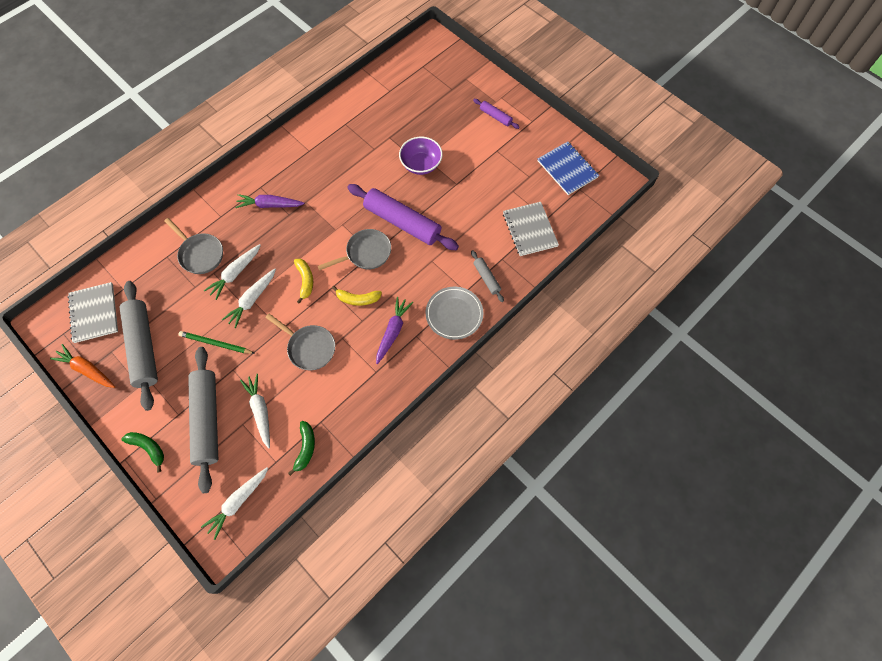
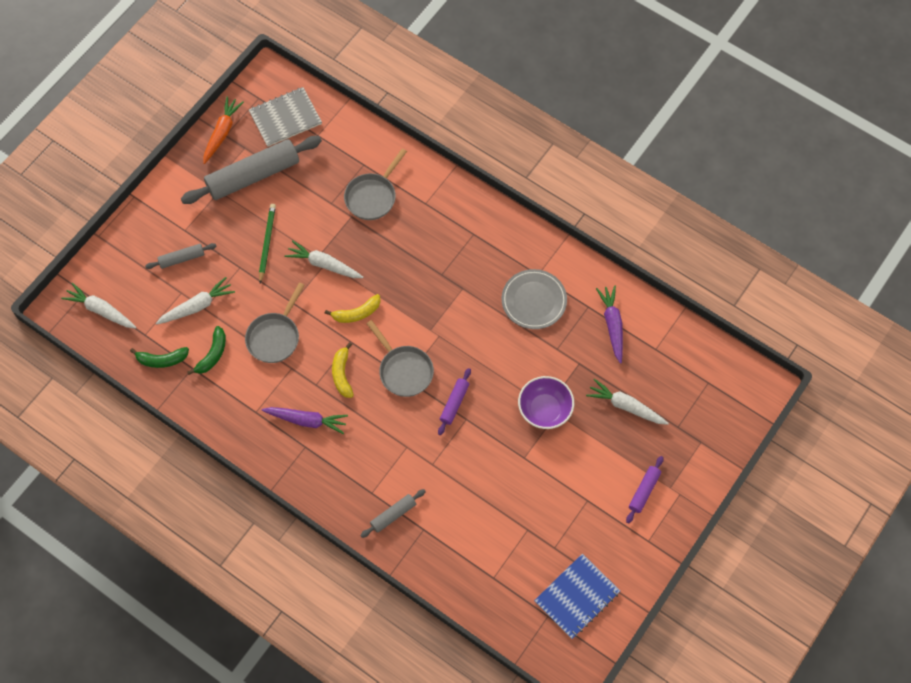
camera: 80 degrees right, 0 degrees up
green banana [121,432,164,472] -> green banana moved to [187,326,226,375]
grey rolling pin [188,347,218,493] -> grey rolling pin [145,243,216,269], size x0.47
white carrot [204,244,261,300] -> white carrot moved to [586,379,669,425]
purple carrot [235,194,305,208] -> purple carrot moved to [596,285,623,364]
purple rolling pin [347,184,459,250] -> purple rolling pin [438,368,471,435], size x0.47
grey plate [426,287,483,340] -> grey plate moved to [502,269,567,329]
grey notebook [503,202,559,256] -> none

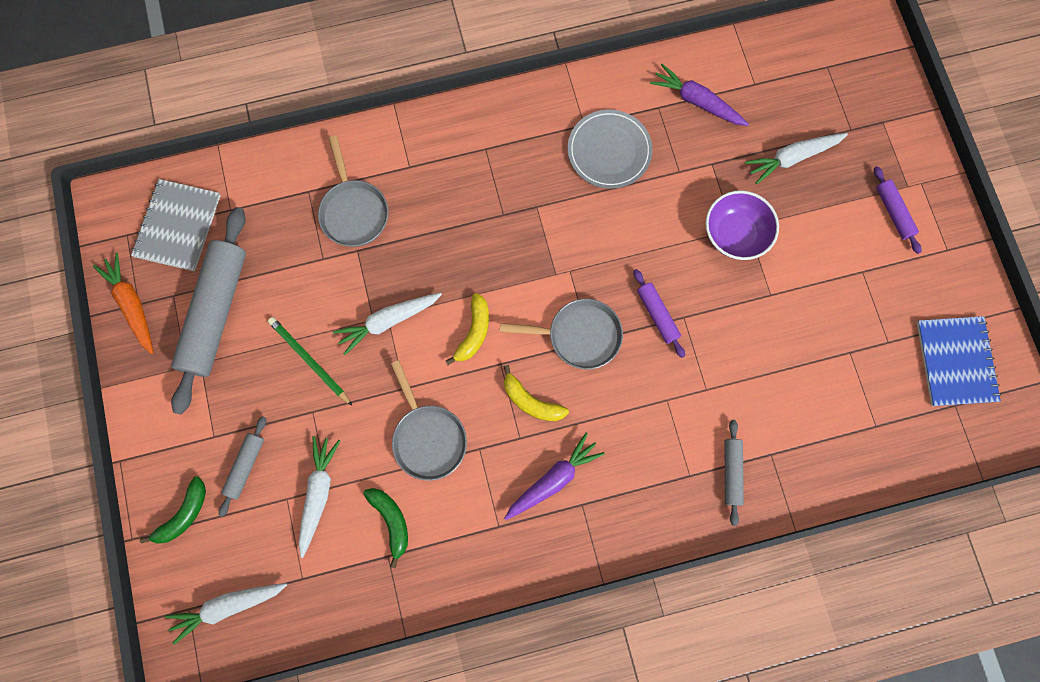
camera: 50 degrees left, 10 degrees up
green banana [130,347,189,368] -> green banana moved to [140,476,206,544]

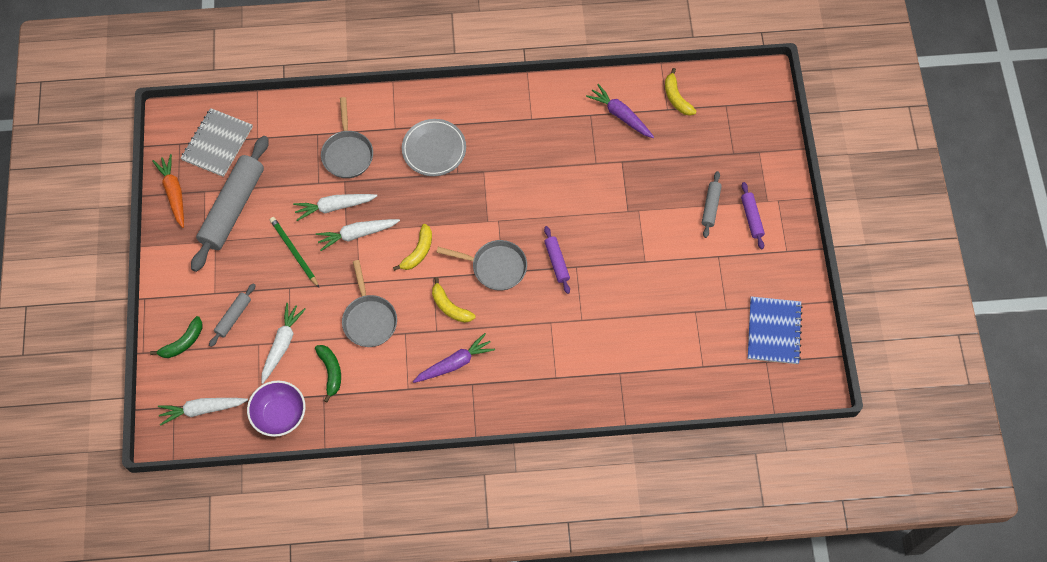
camera: 10 degrees right, 10 degrees down
grey plate [568,109,653,189] -> grey plate moved to [402,119,466,176]
purple bowl [706,190,779,260] -> purple bowl moved to [247,380,306,437]
grey rolling pin [724,420,744,526] -> grey rolling pin moved to [702,171,722,238]
white carrot [745,133,848,184] -> white carrot moved to [293,194,377,221]
none -> yellow banana [665,68,697,116]

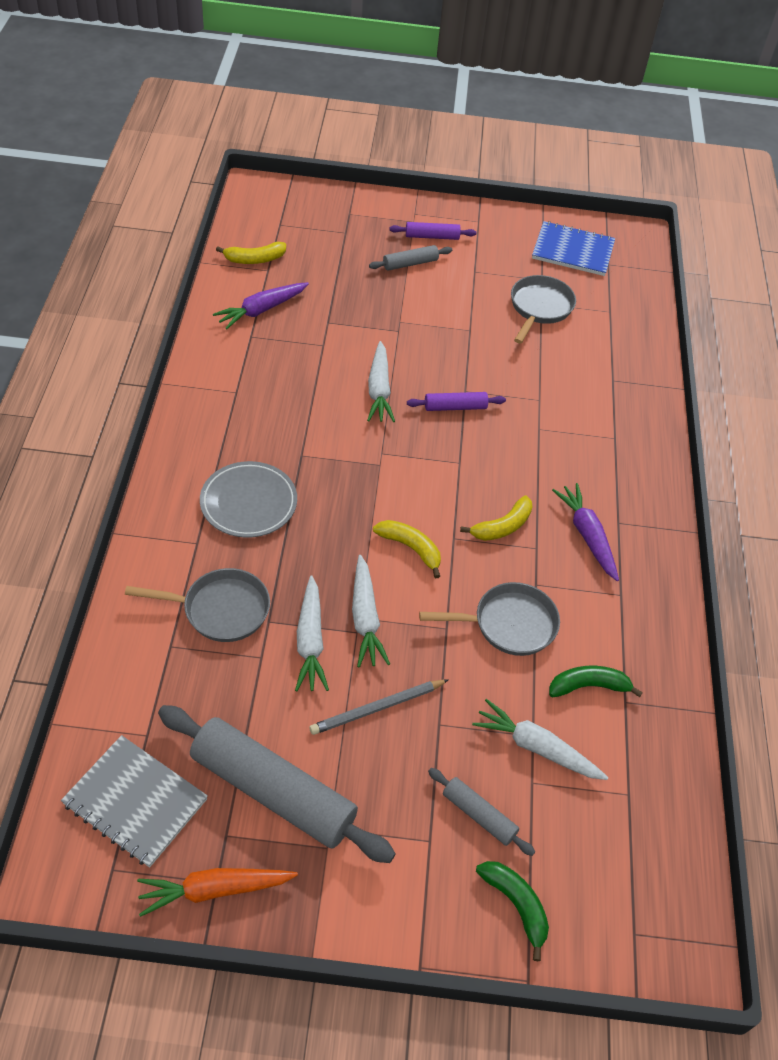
camera: 85 degrees left, 15 degrees down
white carrot [158,398,248,426] -> white carrot moved to [367,341,395,422]
purple bowl [247,380,306,437] -> none
green pencil [270,217,319,287] -> grey pencil [309,679,449,735]
grey pan [436,240,527,291] -> grey pan moved to [511,275,576,344]
grey rolling pin [702,171,722,238] -> grey rolling pin turned 45 degrees counterclockwise [369,245,452,271]

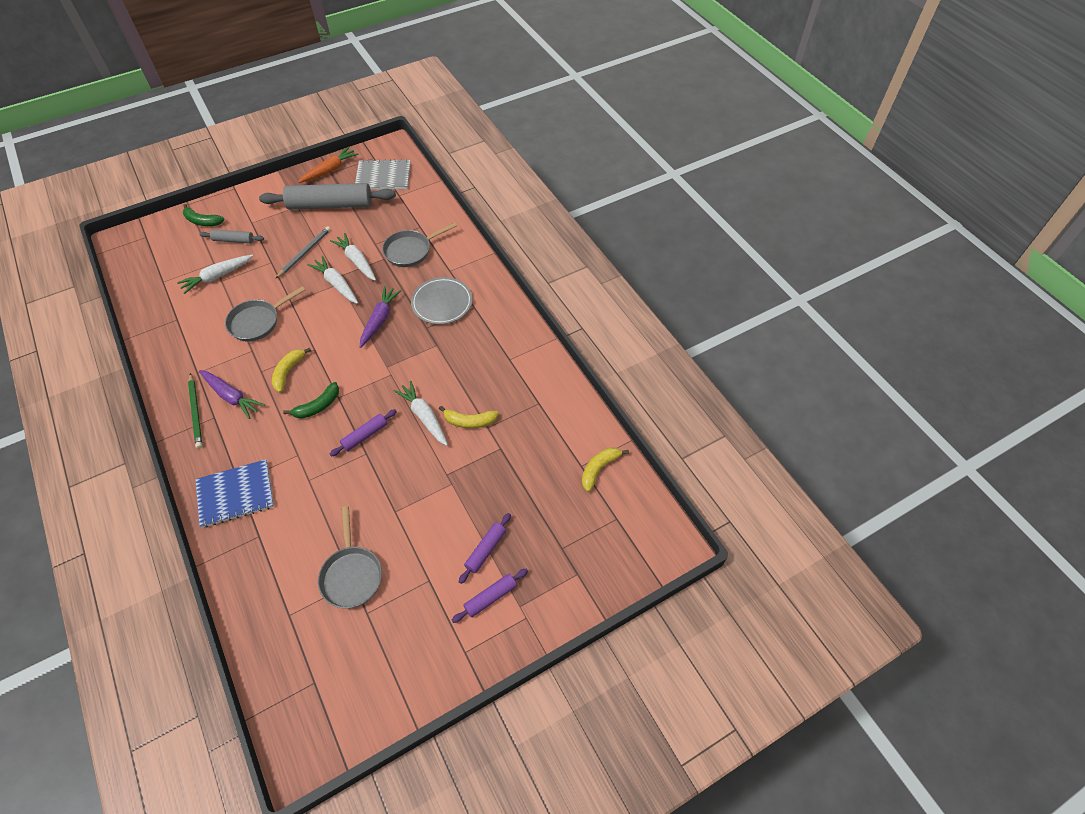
camera: 150 degrees right, 5 degrees up
purple carrot [213,282,309,330] -> purple carrot moved to [360,286,402,348]
grey rolling pin [369,245,452,271] -> purple rolling pin [459,513,511,584]
yellow banana [373,520,441,578] -> yellow banana moved to [439,406,499,428]
white carrot [472,699,609,780] -> white carrot turned 150 degrees clockwise [177,255,253,294]
blue notebook [532,221,615,276] -> blue notebook moved to [195,459,274,528]
green banana [549,666,643,697] -> green banana moved to [283,382,339,419]
none -> green pencil [188,373,202,449]

